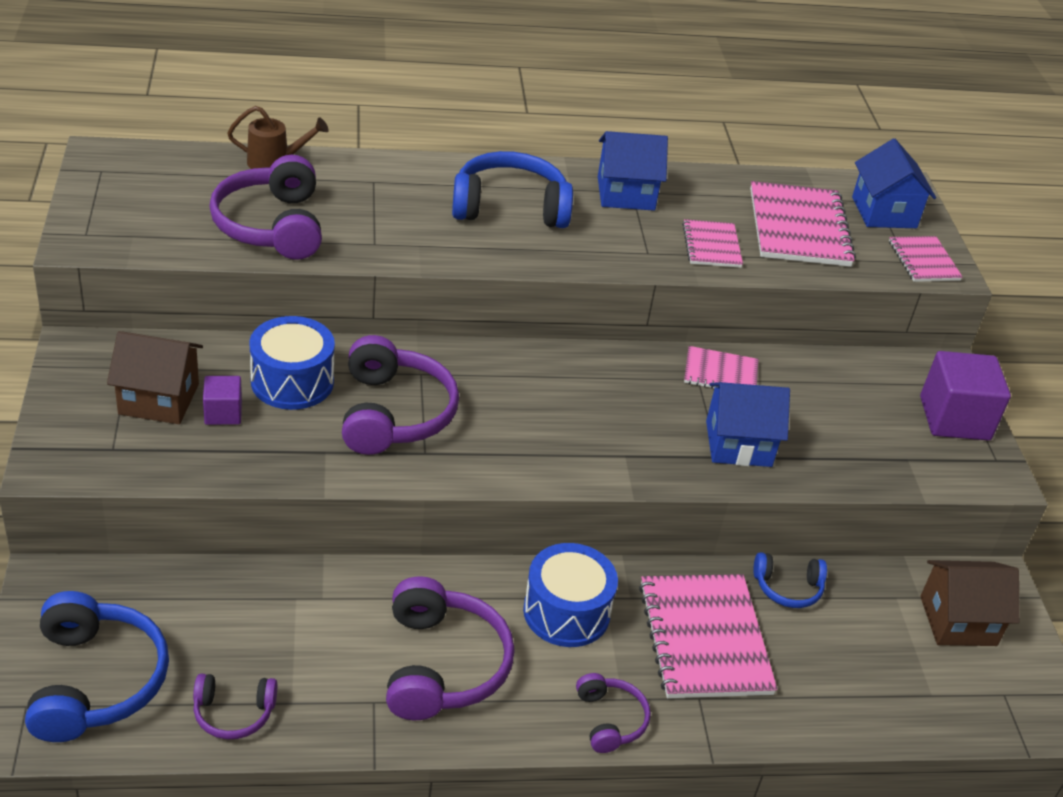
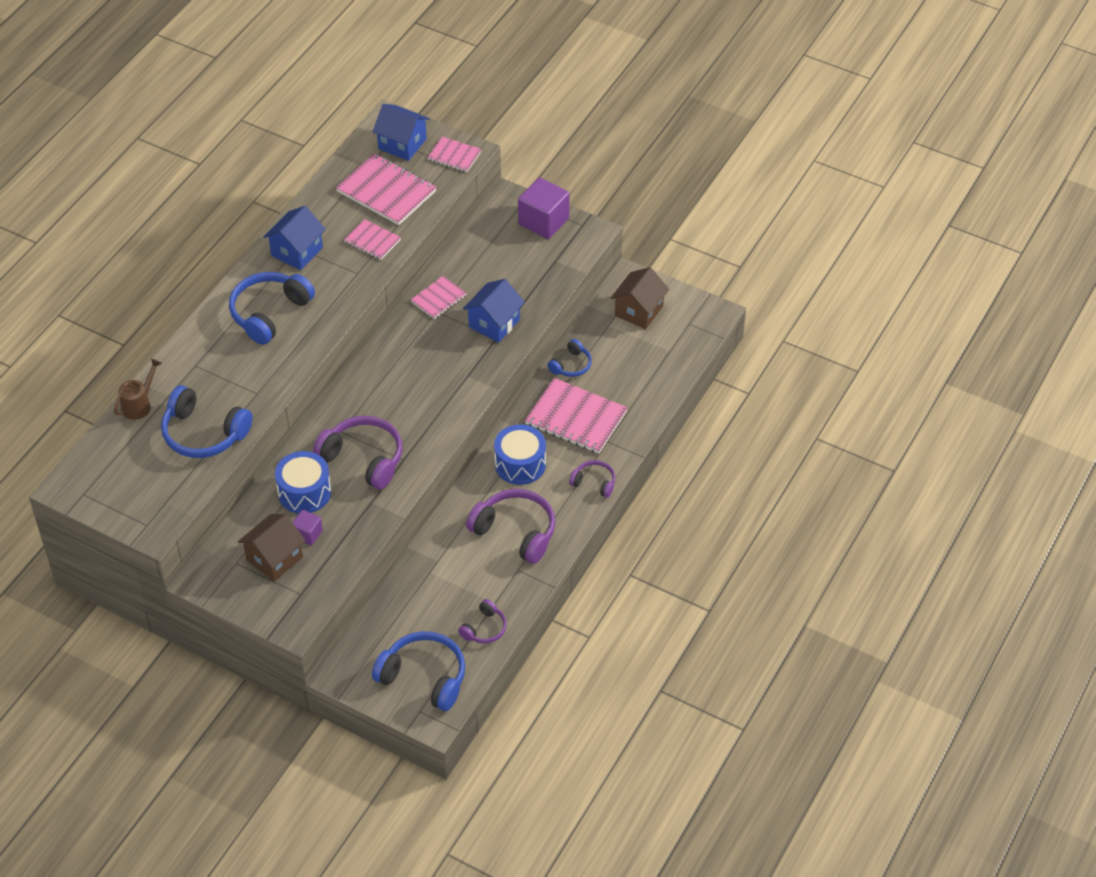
camera: 50 degrees left, 10 degrees up
purple headphones [209,155,322,260] -> blue headphones [161,385,253,458]

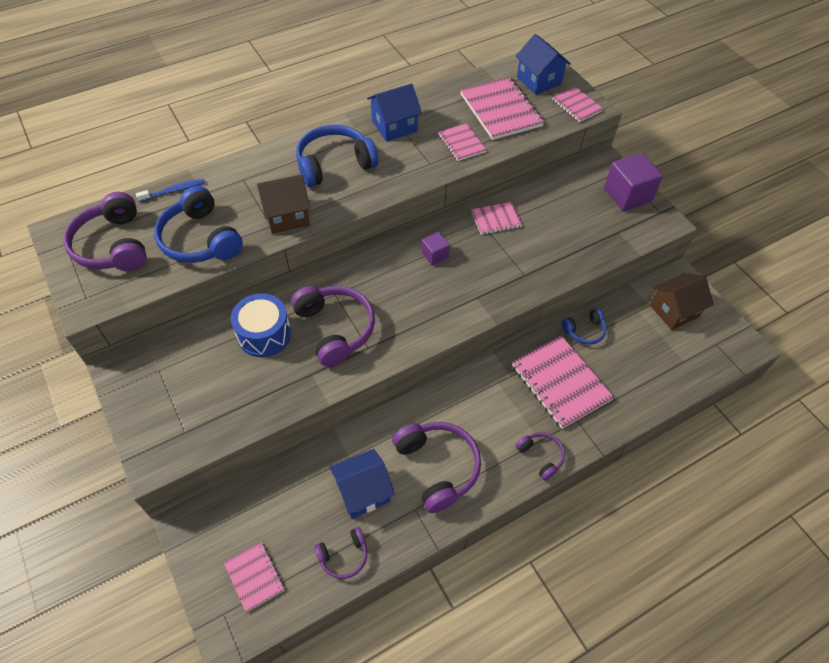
camera: 30 degrees right, 5 degrees up
brown watering can [114,358,162,420] -> blue toothbrush [136,179,205,202]
brown house [238,514,306,581] -> brown house moved to [257,175,310,234]
purple cube [293,510,323,546] -> purple cube moved to [422,232,450,265]
blue headphones [372,631,465,711] -> pink notebook [224,541,285,612]
blue house [463,279,525,343] -> blue house moved to [329,449,395,518]
blue drum [494,424,546,485] -> none
none -> purple headphones [64,192,147,271]

